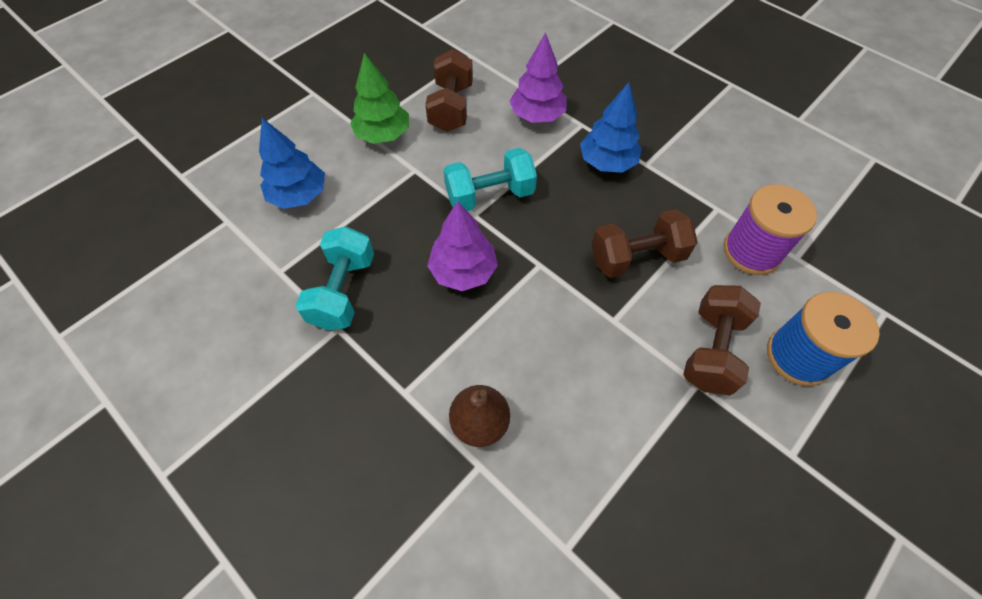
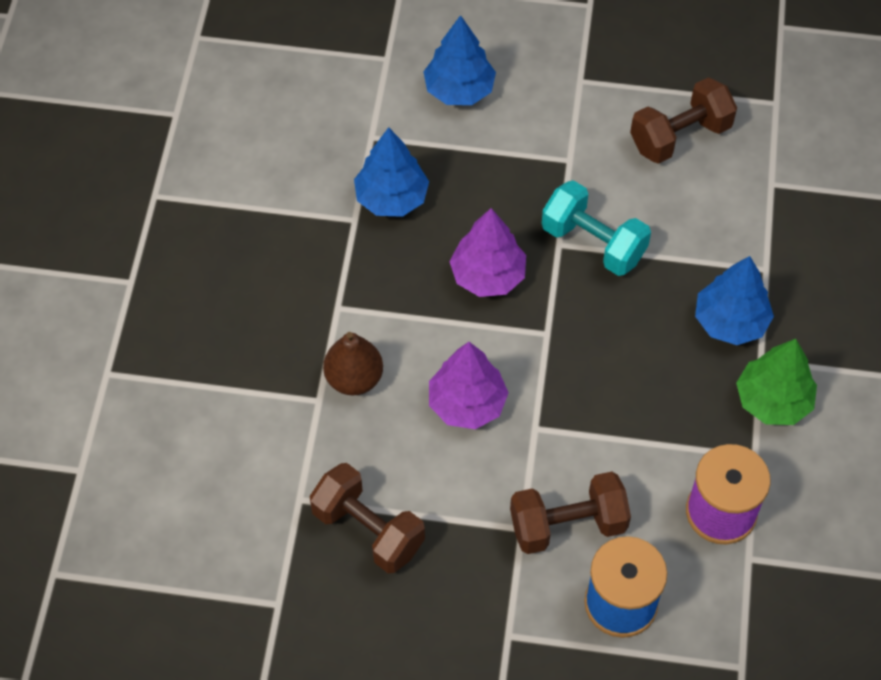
camera: 55 degrees right, 0 degrees up
turquoise dumbbell [296,226,374,330] -> blue tree [354,127,429,217]
green tree [350,53,409,144] -> green tree moved to [736,339,817,425]
purple tree [510,32,567,123] -> purple tree moved to [429,342,508,429]
brown dumbbell [592,209,697,278] -> brown dumbbell moved to [309,463,425,573]

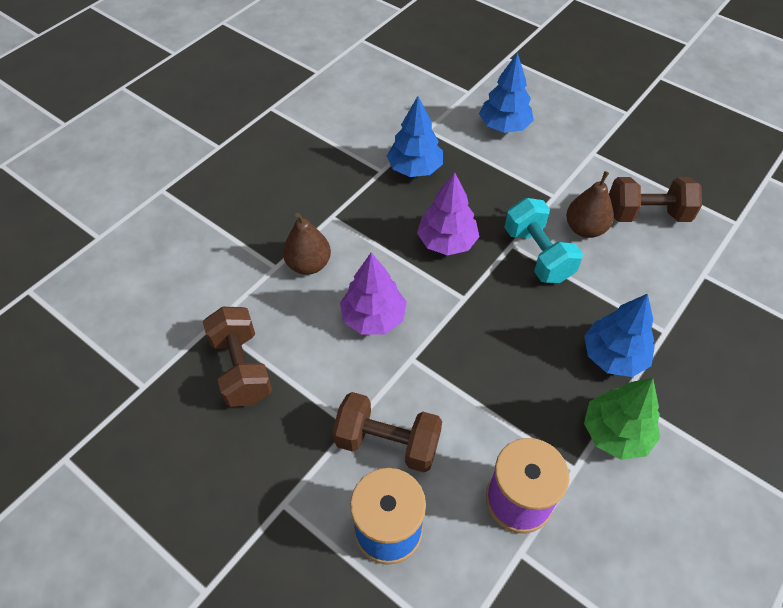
camera: 30 degrees right, 5 degrees down
none -> brown pear [566,171,614,238]

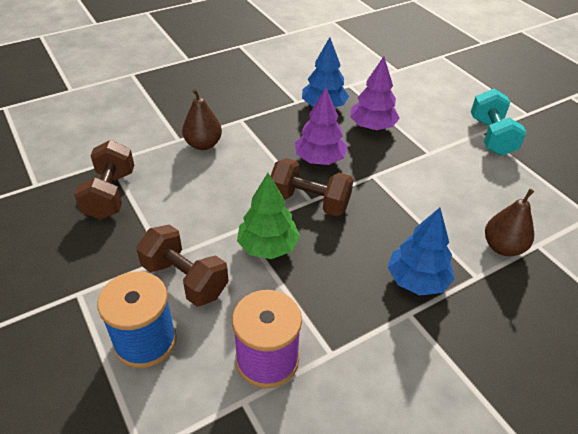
camera: 20 degrees right, 10 degrees down
purple tree [340,252,407,335] -> purple tree moved to [350,56,400,130]
blue tree [479,52,534,133] -> none
turquoise dumbbell [504,198,583,283] -> turquoise dumbbell moved to [471,89,527,156]
brown pear [566,171,614,238] -> brown pear moved to [485,189,534,256]
green tree [584,378,661,460] -> green tree moved to [237,173,300,259]
brown dumbbell [609,177,702,222] -> brown dumbbell moved to [271,158,353,216]

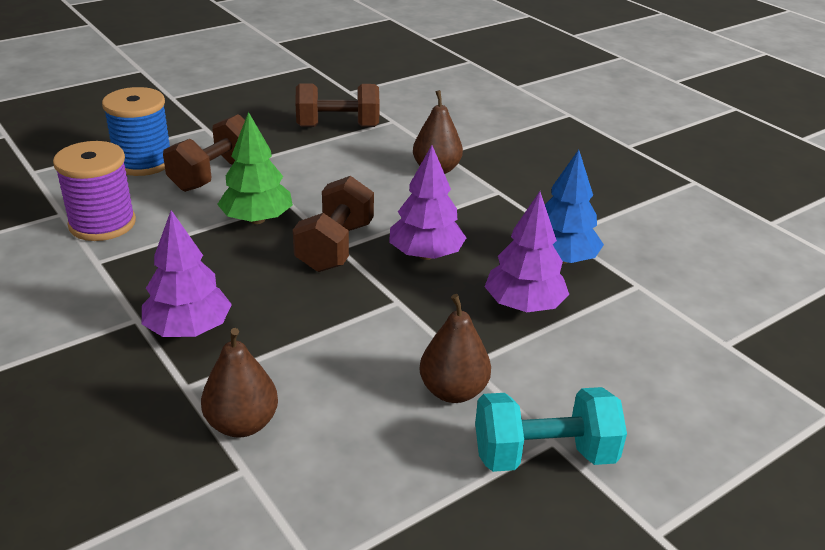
camera: 85 degrees right, 10 degrees down
blue tree [387,208,455,295] -> purple tree [142,210,232,337]
none -> brown pear [420,294,491,403]

